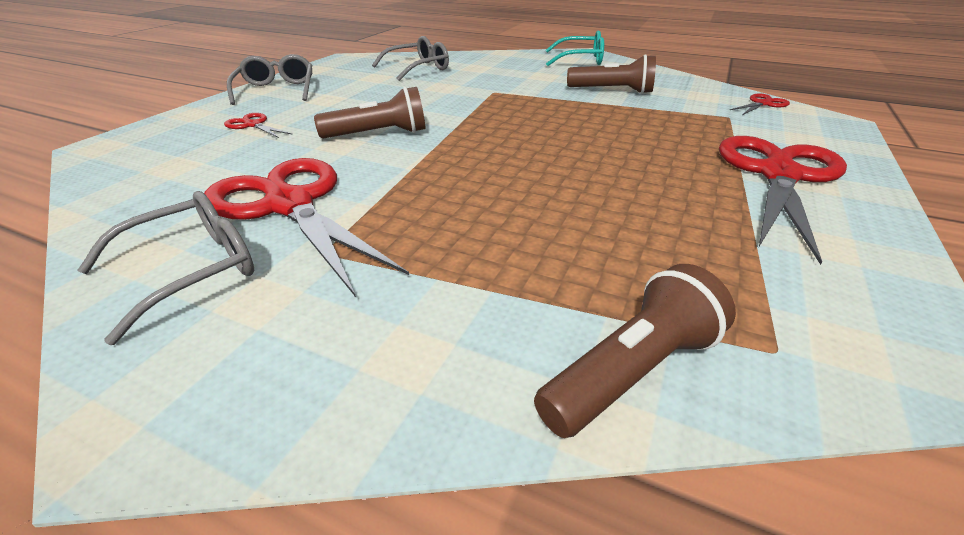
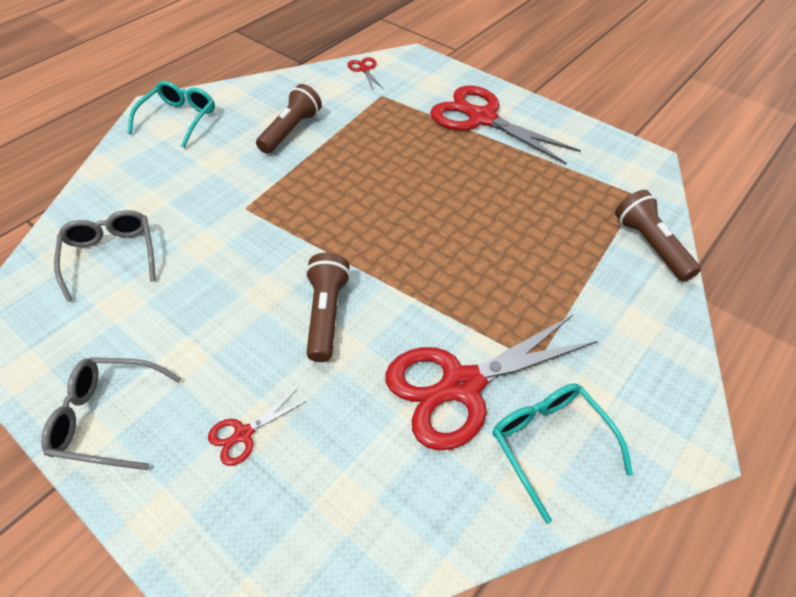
camera: 75 degrees left, 15 degrees up
grey glasses [78,191,254,345] -> turquoise glasses [493,383,633,524]

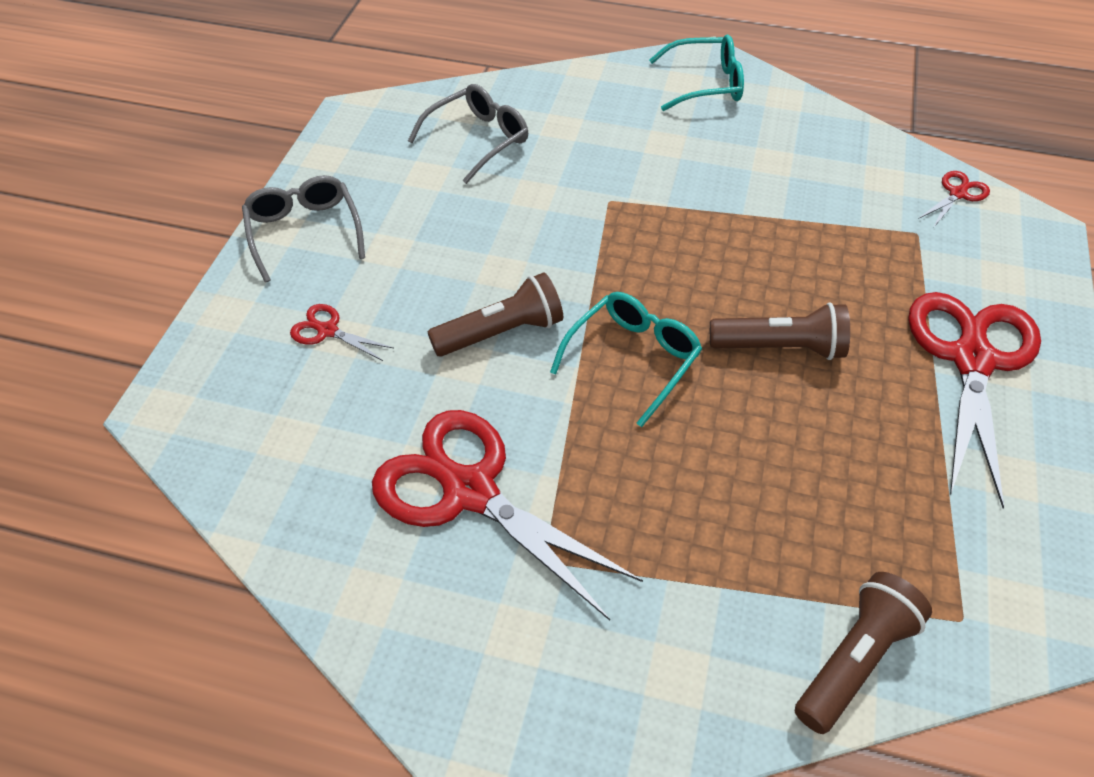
camera: 65 degrees right, 0 degrees up
brown flashlight [256,84,322,154] -> brown flashlight moved to [710,303,850,360]
turquoise glasses [493,383,633,524] -> turquoise glasses moved to [550,292,702,427]

